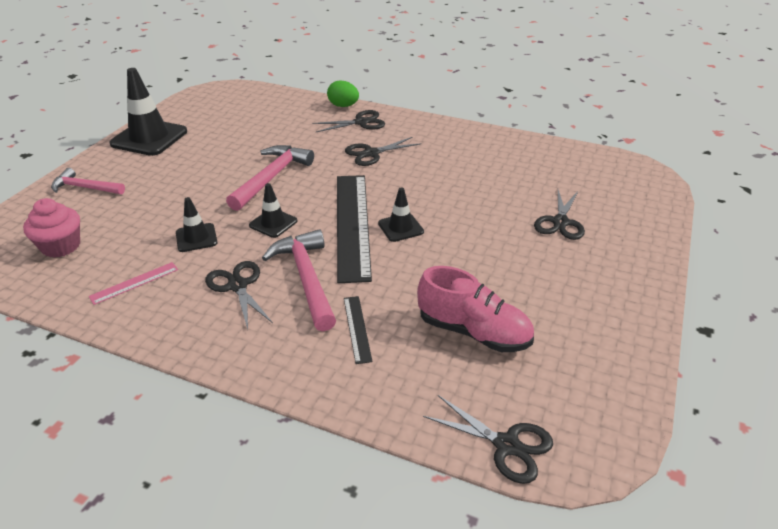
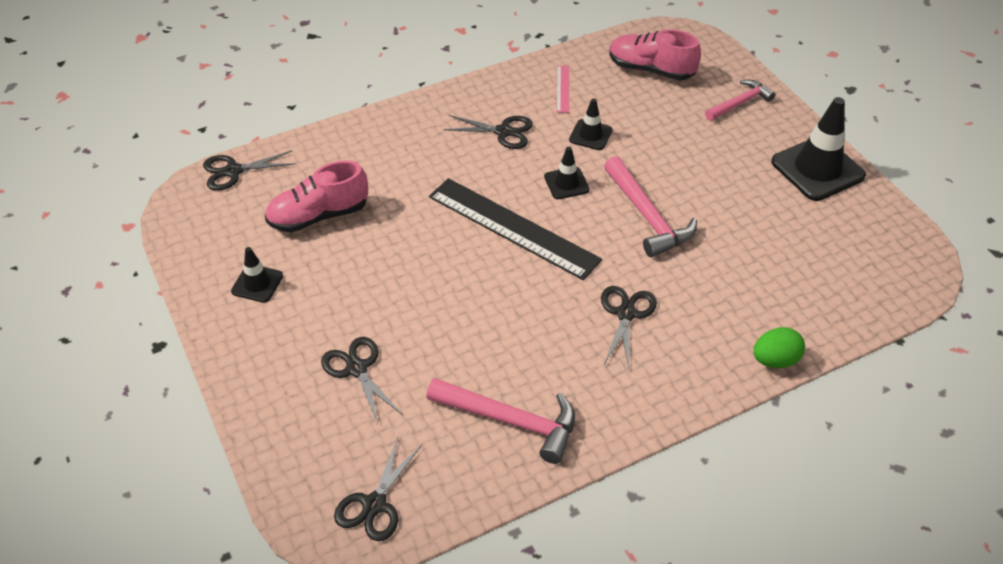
camera: 130 degrees right, 10 degrees up
pink cupcake [23,198,80,258] -> pink shoe [609,29,701,80]
pink hammer [262,229,336,331] -> pink hammer moved to [427,378,575,464]
black scissors [312,110,385,132] -> black scissors moved to [334,437,422,541]
black ruler [344,296,372,364] -> none
black traffic cone [378,188,424,242] -> black traffic cone moved to [231,247,283,303]

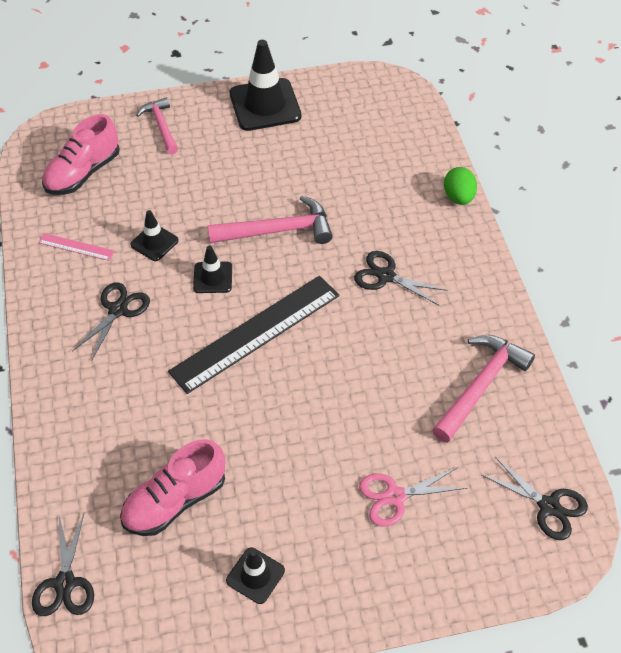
camera: 75 degrees left, 5 degrees up
pink shoe [265,160,368,232] -> pink shoe turned 60 degrees clockwise [120,439,225,536]
black scissors [321,337,402,424] -> pink scissors [359,467,467,527]

